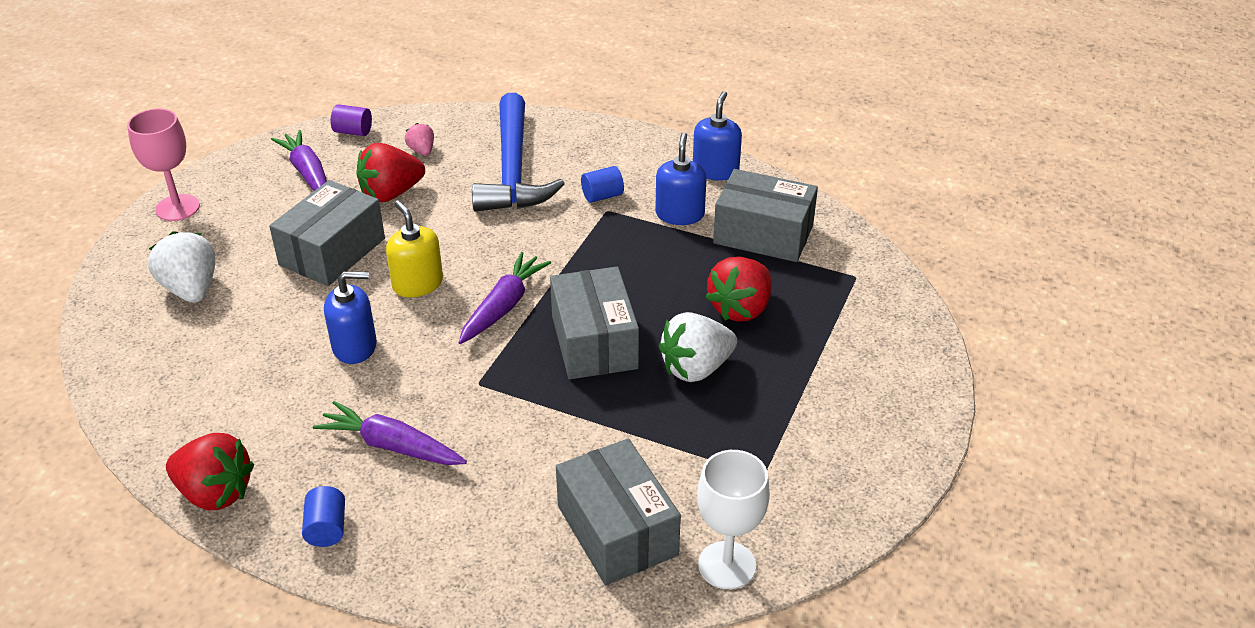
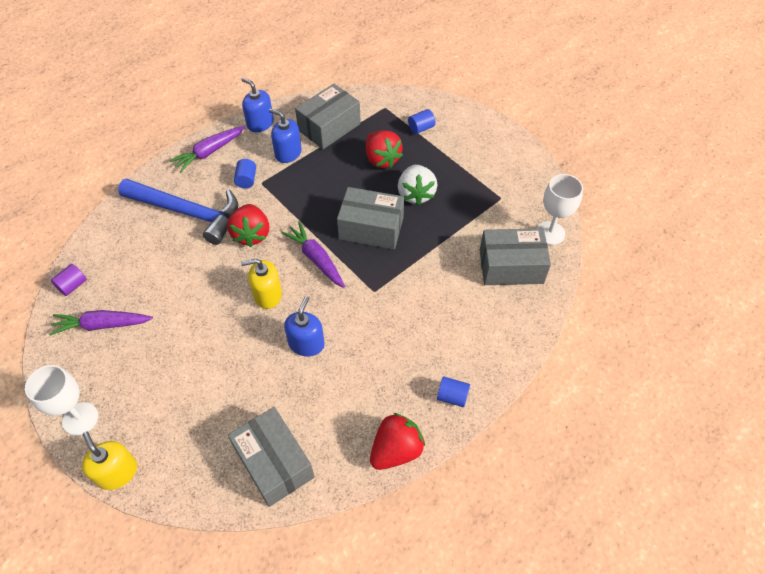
camera: 65 degrees left, 15 degrees up
pink goblet [127,108,200,221] -> white goblet [25,365,98,435]
white strawberry [148,231,215,303] -> none
grey box [269,180,385,286] -> grey box moved to [228,407,315,507]
purple carrot [313,401,467,465] -> purple carrot moved to [169,126,245,172]
red strawberry [357,143,425,202] -> red strawberry moved to [227,204,269,247]
pink strawberry [405,123,434,156] -> none
none -> yellow soap dispenser [82,432,137,490]
none -> blue cylinder [408,109,436,134]

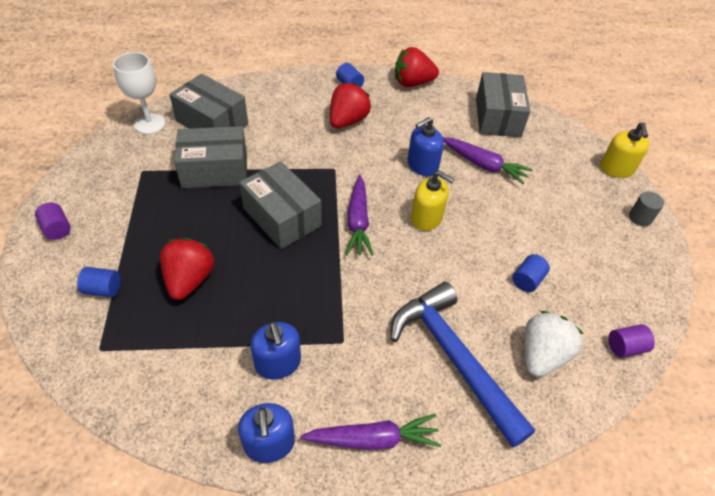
camera: 145 degrees left, 5 degrees down
white goblet [25,365,98,435] -> grey cylinder [629,191,664,226]
purple carrot [49,310,153,336] -> purple carrot moved to [443,137,533,184]
red strawberry [227,204,269,247] -> red strawberry moved to [330,83,371,128]
blue cylinder [234,159,256,188] -> blue cylinder moved to [512,254,550,292]
grey box [295,84,361,149] -> grey box moved to [174,126,247,188]
white strawberry [398,165,438,206] -> white strawberry moved to [525,311,583,377]
none -> purple cylinder [35,203,71,240]

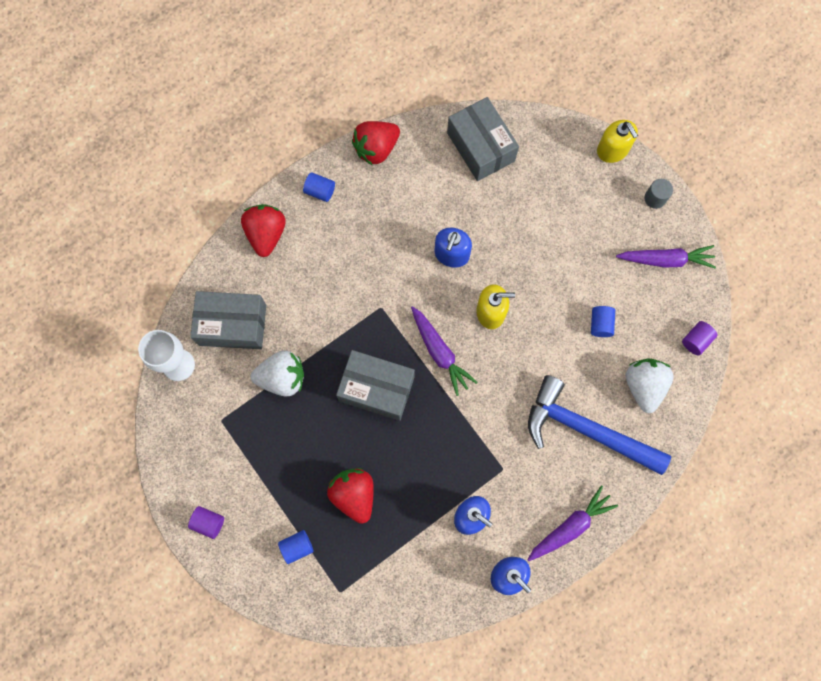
camera: 30 degrees left, 25 degrees up
grey box [174,126,247,188] -> white strawberry [251,350,304,396]
red strawberry [330,83,371,128] -> red strawberry moved to [241,204,286,257]
purple carrot [443,137,533,184] -> purple carrot moved to [616,245,716,268]

